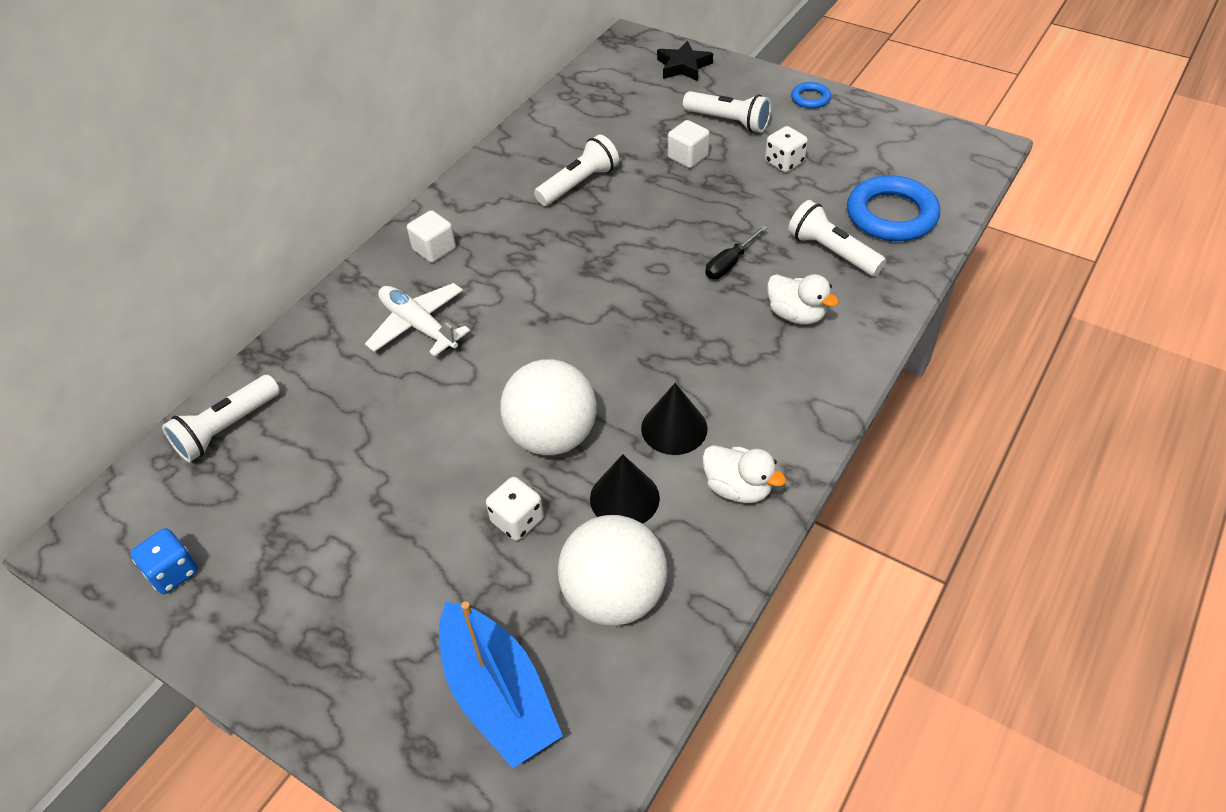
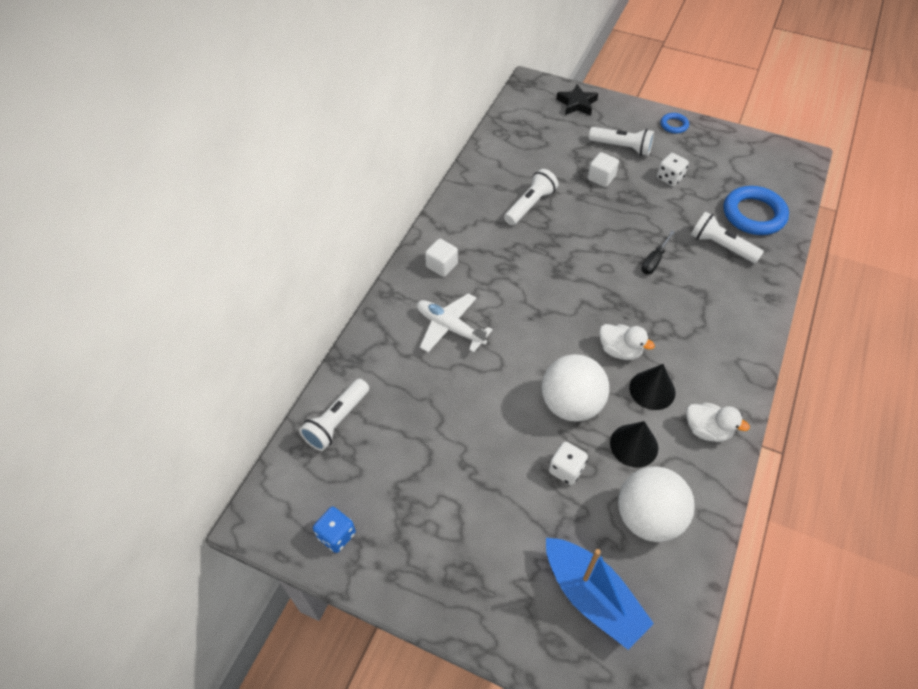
camera: 10 degrees left, 5 degrees up
white duck [767,274,839,325] -> white duck moved to [599,324,655,360]

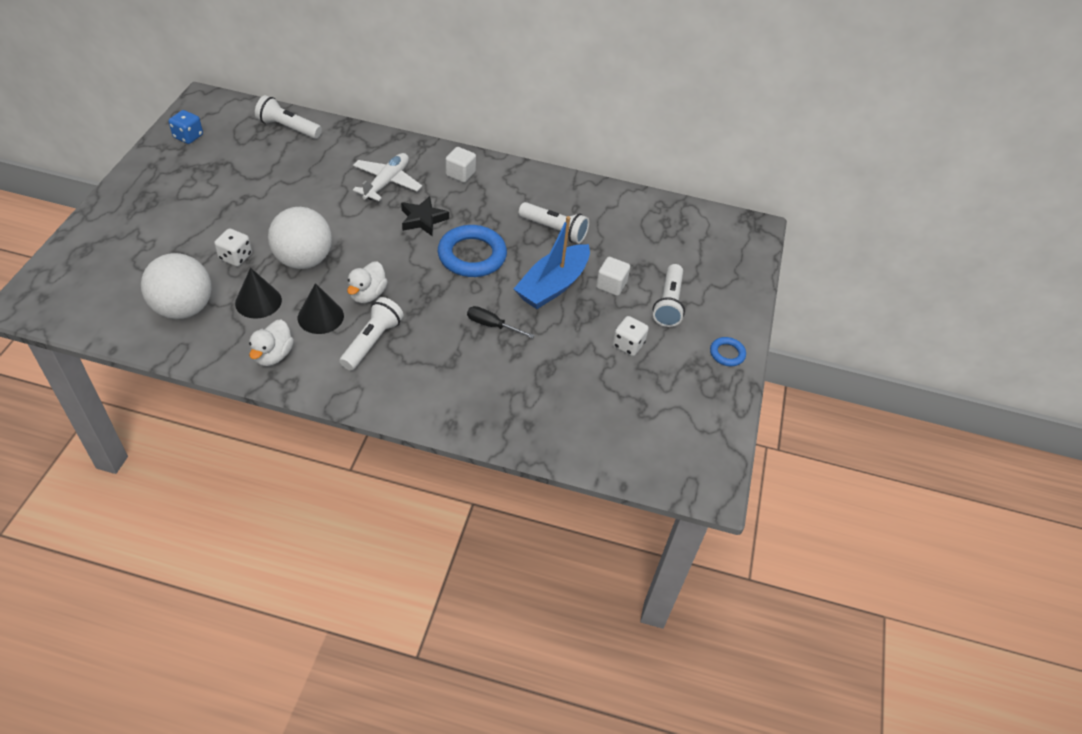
camera: 75 degrees right, 5 degrees down
blue boat [546,538,654,650] -> blue boat moved to [514,216,590,309]
black star [556,84,598,116] -> black star moved to [401,196,449,236]
white flashlight [691,212,764,264] -> white flashlight moved to [340,297,403,370]
blue ring [724,186,789,235] -> blue ring moved to [438,225,507,277]

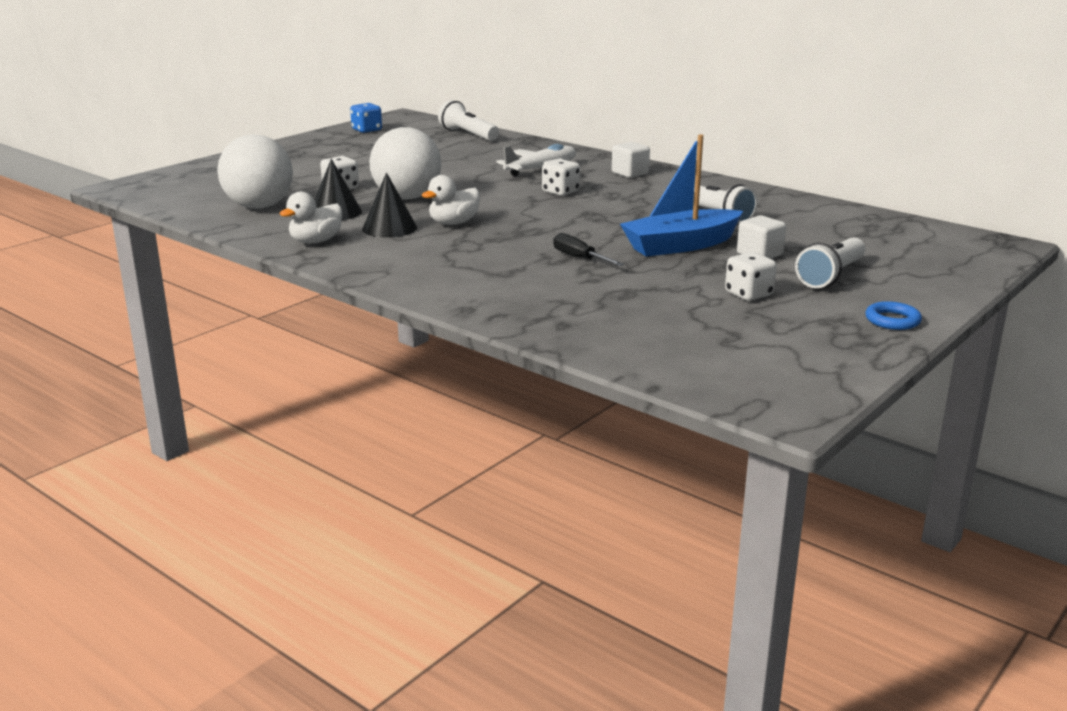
camera: 30 degrees right, 25 degrees down
white flashlight [340,297,403,370] -> none
black star [401,196,449,236] -> white dice [542,159,580,196]
blue ring [438,225,507,277] -> none

